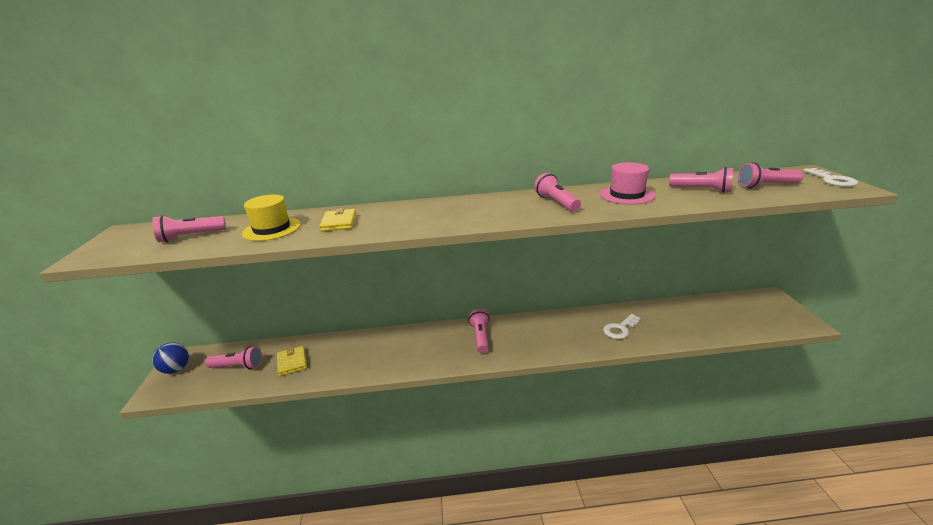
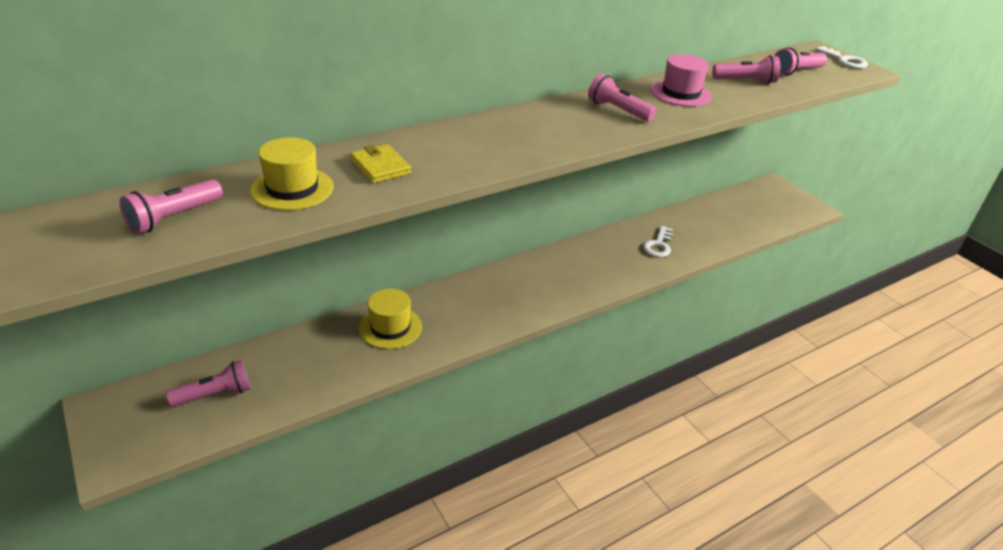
camera: 30 degrees left, 10 degrees up
blue ball [152,342,189,374] -> none
yellow wallet [277,346,307,376] -> none
pink flashlight [468,309,490,353] -> none
none -> yellow hat [359,289,422,349]

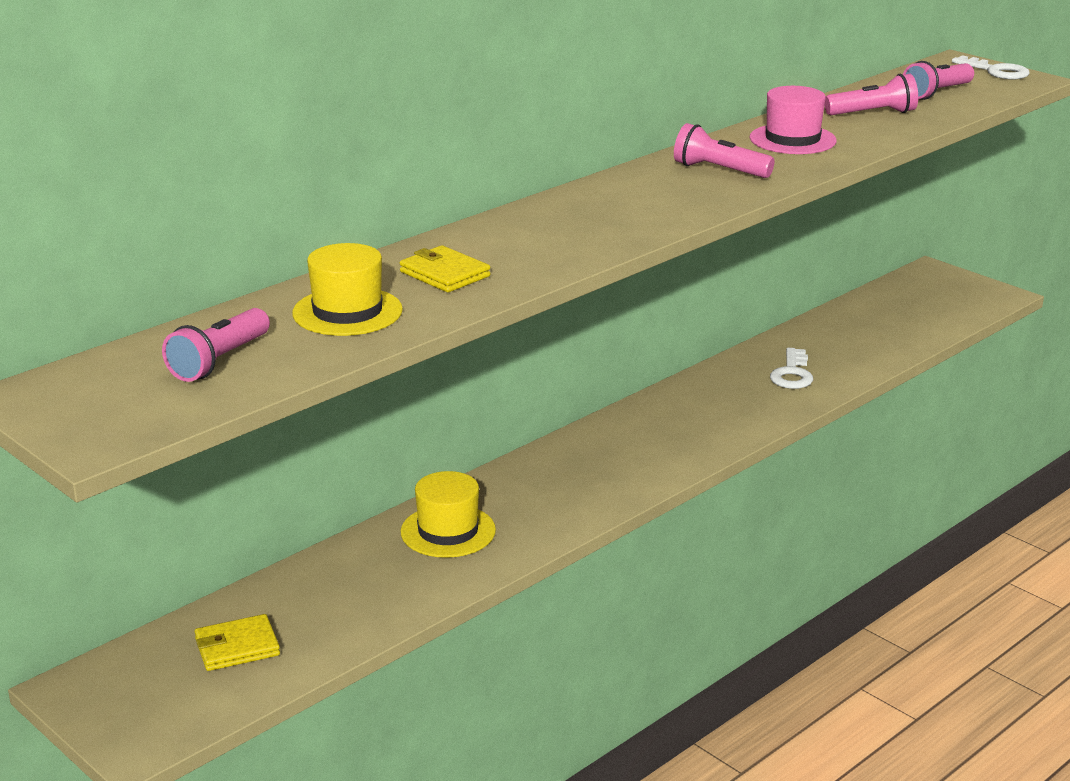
camera: 10 degrees left, 10 degrees down
pink flashlight [166,360,251,407] -> yellow wallet [195,614,280,671]

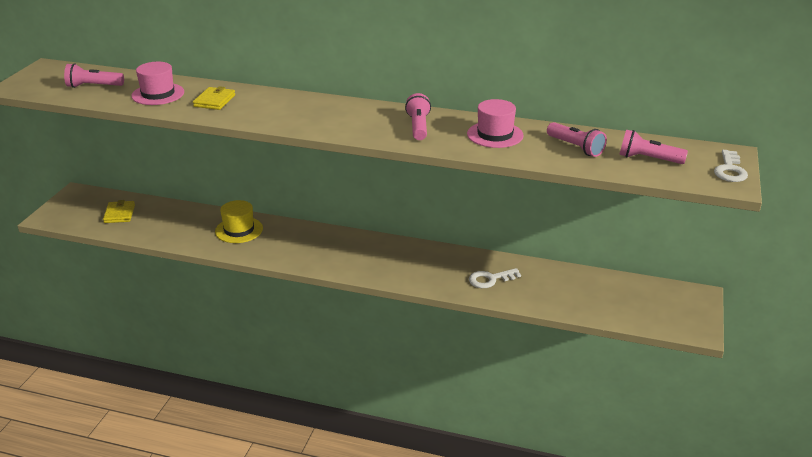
camera: 60 degrees right, 5 degrees up
yellow wallet [195,614,280,671] -> yellow wallet turned 45 degrees clockwise [103,200,135,223]
yellow hat [292,243,403,336] -> pink hat [131,62,184,105]

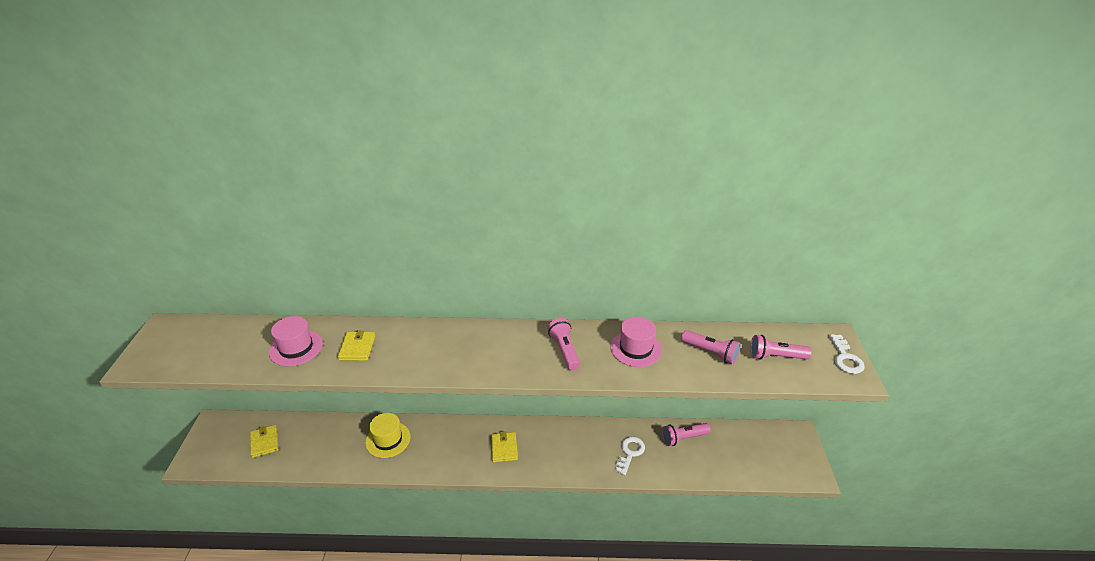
camera: 15 degrees left, 5 degrees up
pink flashlight [64,63,124,88] -> pink flashlight moved to [662,423,711,446]
white key [469,268,521,288] -> white key turned 150 degrees clockwise [615,436,645,475]
none -> yellow wallet [491,431,518,462]

